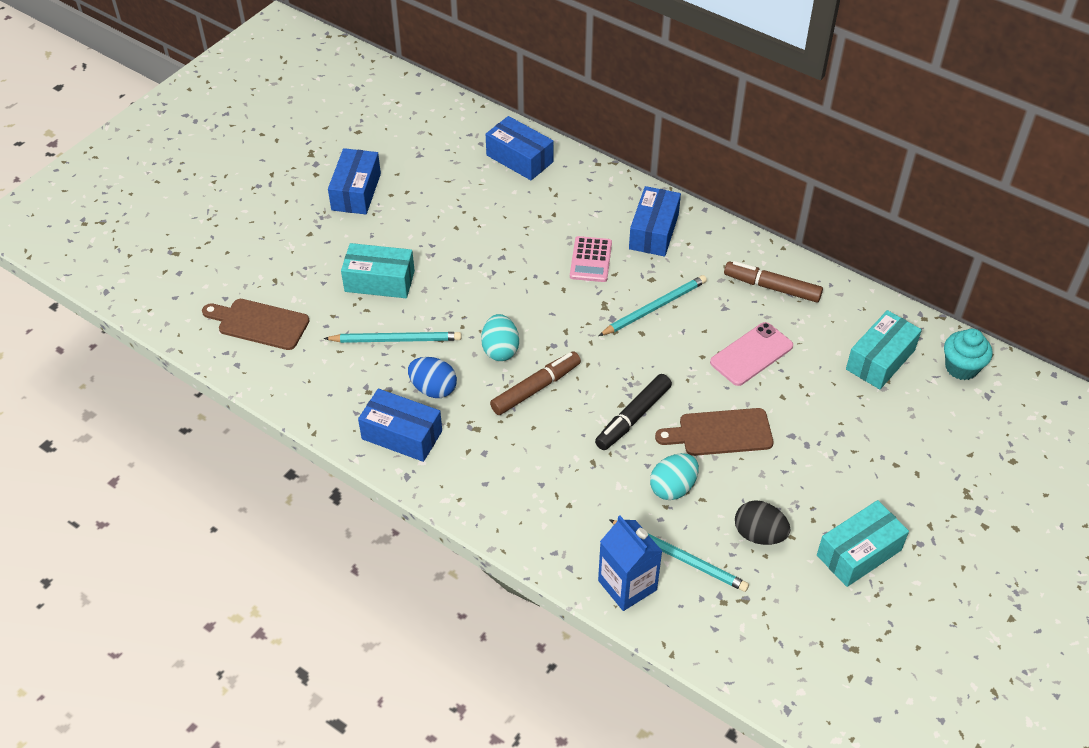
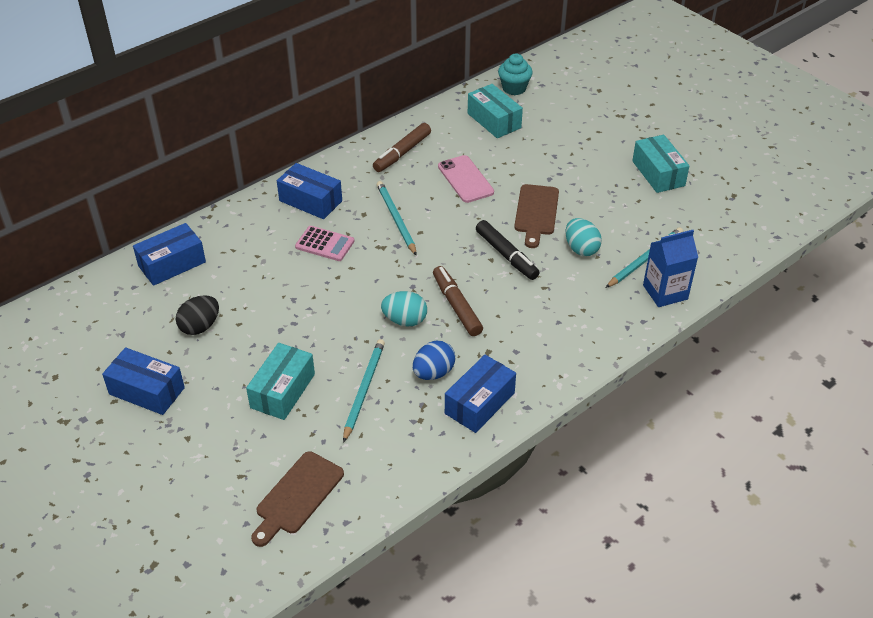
camera: 75 degrees left, 5 degrees down
black egg [735,500,791,545] -> black egg moved to [176,295,219,335]

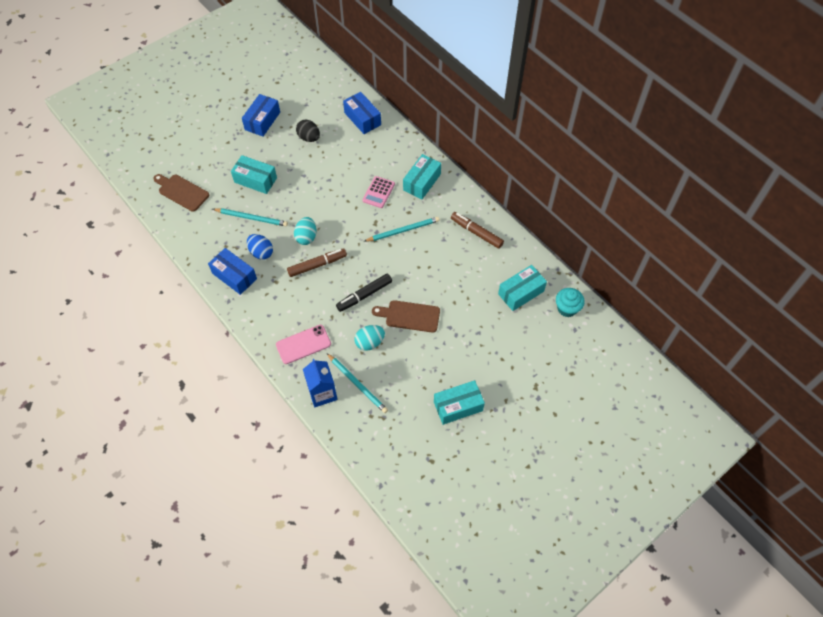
camera: 90 degrees right, 15 degrees up
blue box [277,163,342,219] -> turquoise box [403,154,441,199]
pink phone [438,155,494,203] -> pink phone moved to [276,325,331,364]

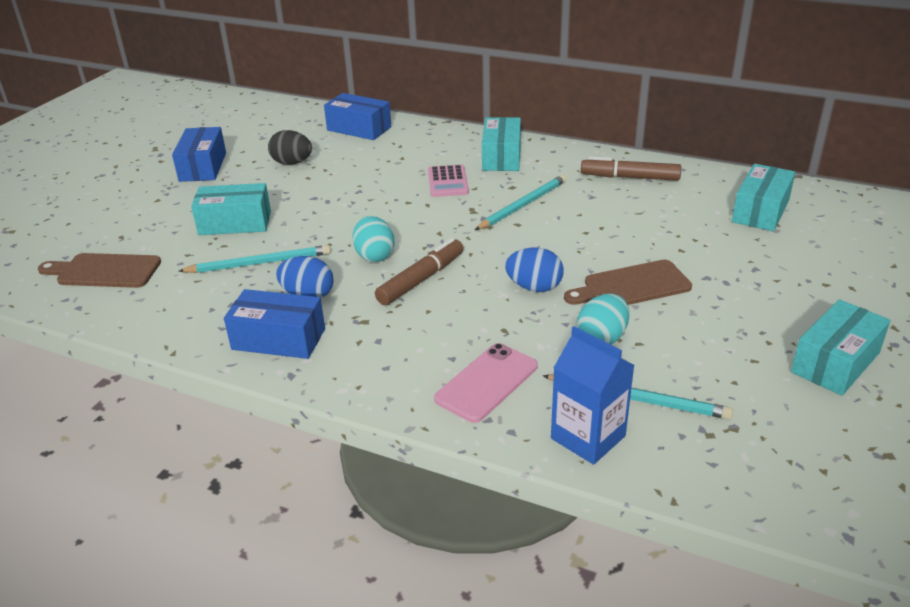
camera: 25 degrees left, 25 degrees down
black marker [336,273,392,312] -> blue egg [505,248,564,292]
turquoise cupcake [556,288,585,317] -> none

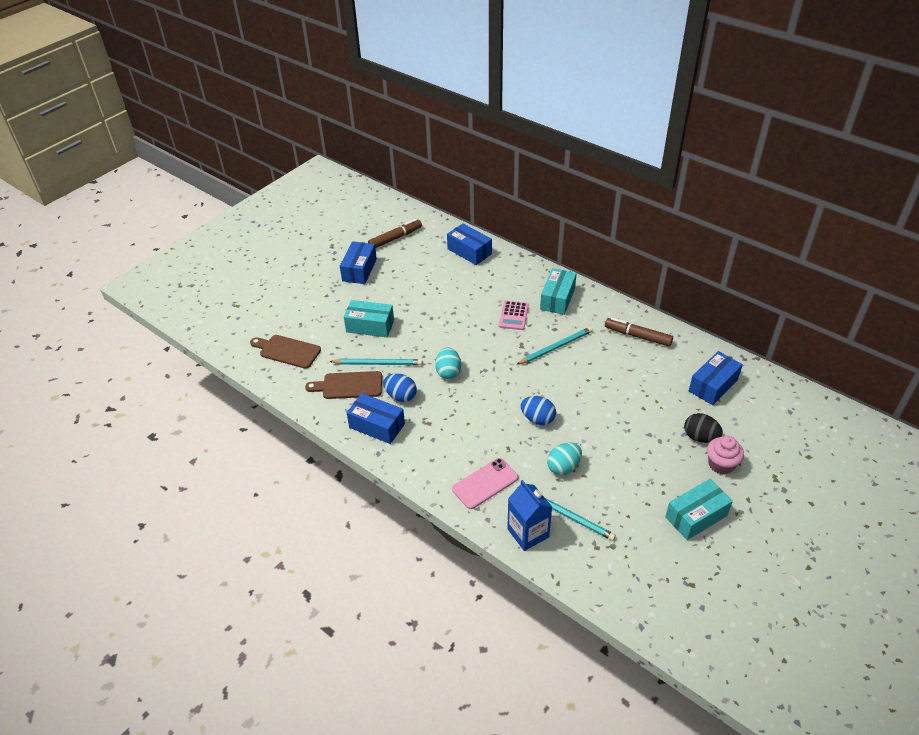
camera: 15 degrees right, 10 degrees up
black egg [268,130,312,165] -> black egg moved to [684,413,723,443]
brown marker [375,238,464,305] -> brown marker moved to [368,219,422,248]
brown cutting board [564,260,692,305] -> brown cutting board moved to [305,371,382,399]
turquoise box [732,164,795,231] -> blue box [689,351,743,405]
none -> pink cupcake [707,436,744,475]

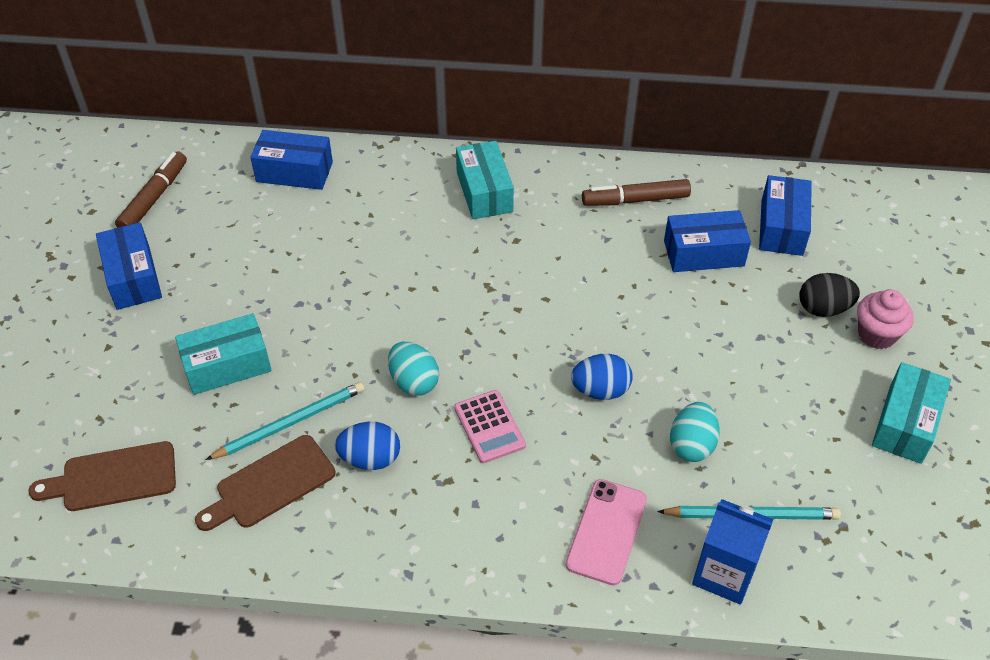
camera: 35 degrees left, 5 degrees up
blue box [346,393,405,444] -> blue box moved to [664,210,751,272]
pink calculator [499,300,529,330] -> pink calculator moved to [454,390,526,463]
turquoise pencil [516,327,593,365] -> none

